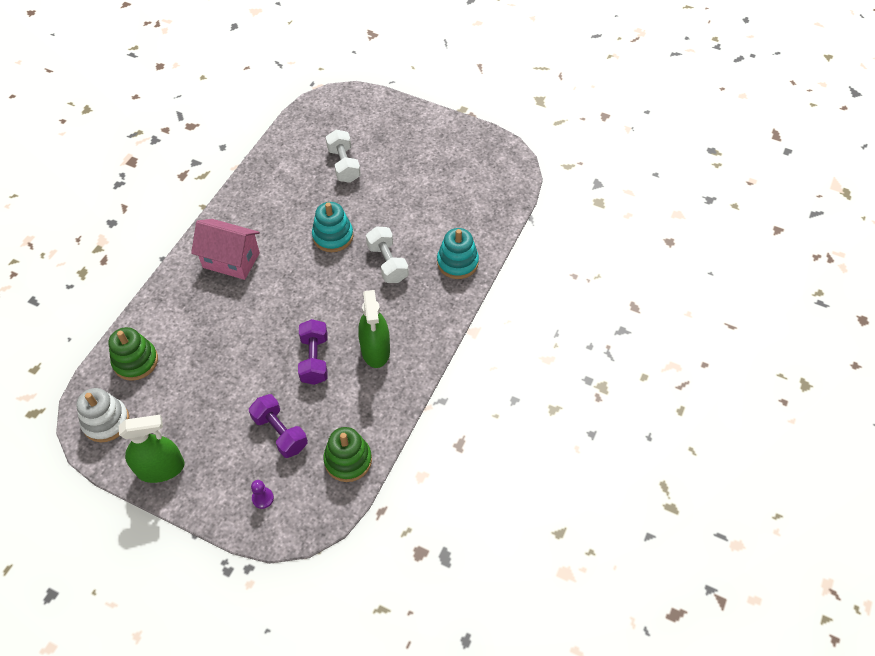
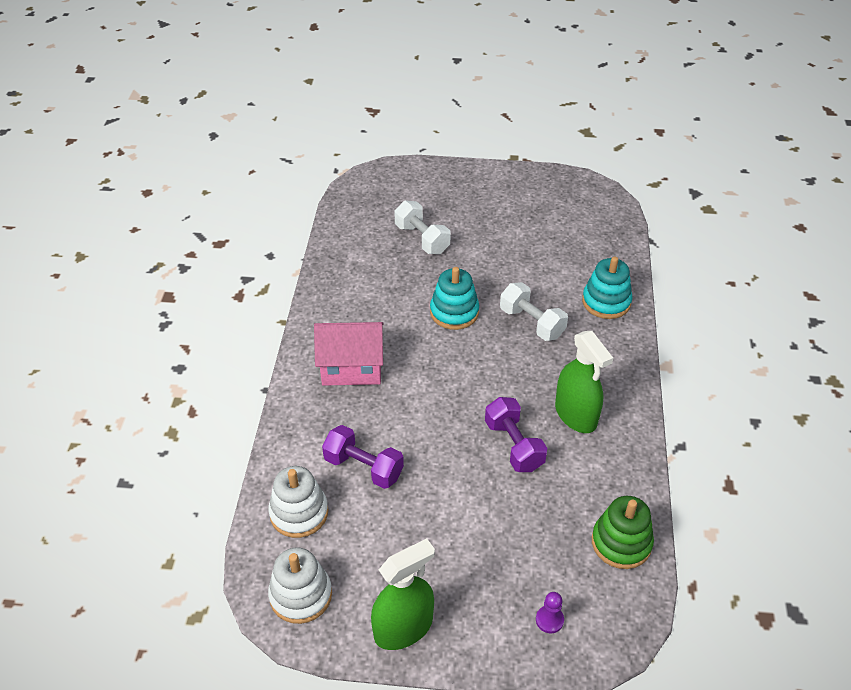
camera: 20 degrees left, 10 degrees down
green stacking toy [108,327,158,381] -> white stacking toy [268,466,328,538]
purple dumbbell [249,394,308,458] -> purple dumbbell moved to [322,425,404,489]

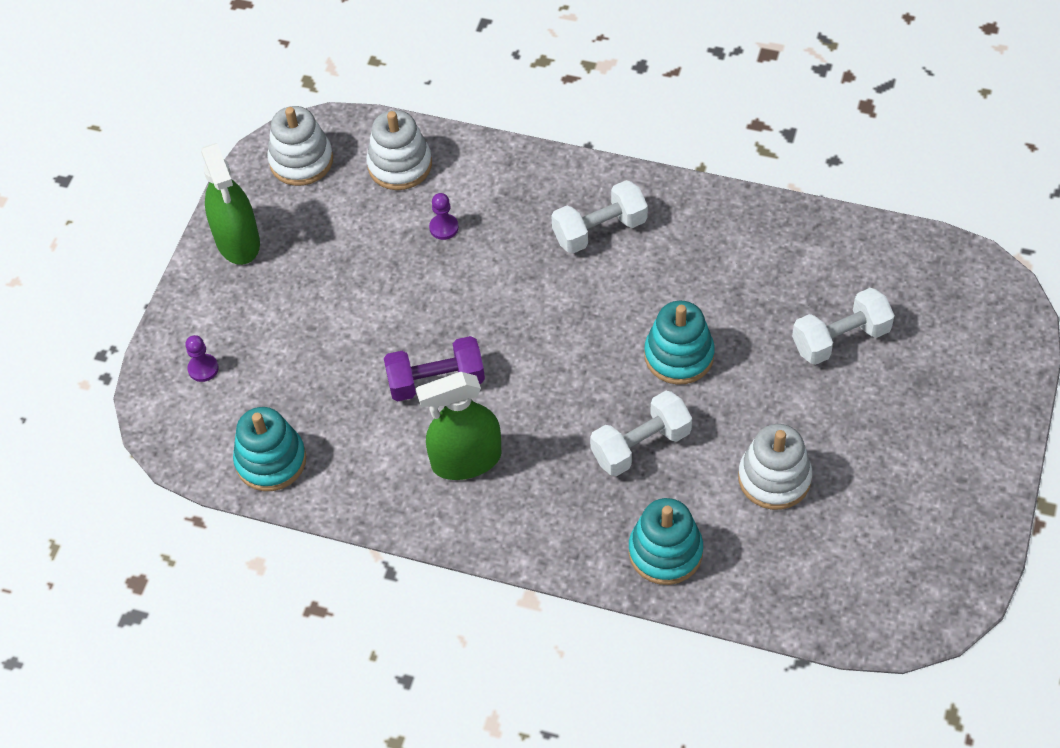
camera: 105 degrees right, 10 degrees up
pink house [314,322,383,386] -> white dumbbell [551,180,648,254]
purple dumbbell [322,425,404,489] -> purple pawn [429,193,459,240]
green stacking toy [592,496,654,569] -> turquoise stacking toy [233,407,306,491]
none -> white stacking toy [738,424,812,510]

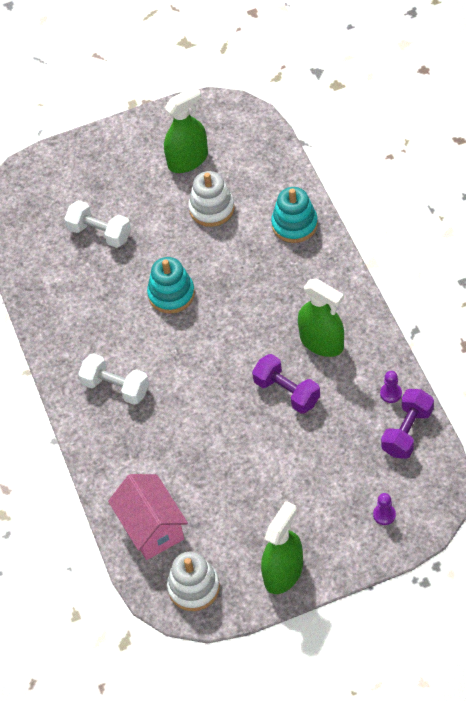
camera: 125 degrees left, 0 degrees up
turquoise stacking toy [233,407,306,491] -> purple dumbbell [381,389,434,459]
white stacking toy [366,110,432,190] -> pink house [108,474,188,560]
purple pawn [429,193,459,240] -> purple pawn moved to [380,371,402,403]
white dumbbell [590,391,692,476] -> none
none -> green spray bottle [164,86,208,173]

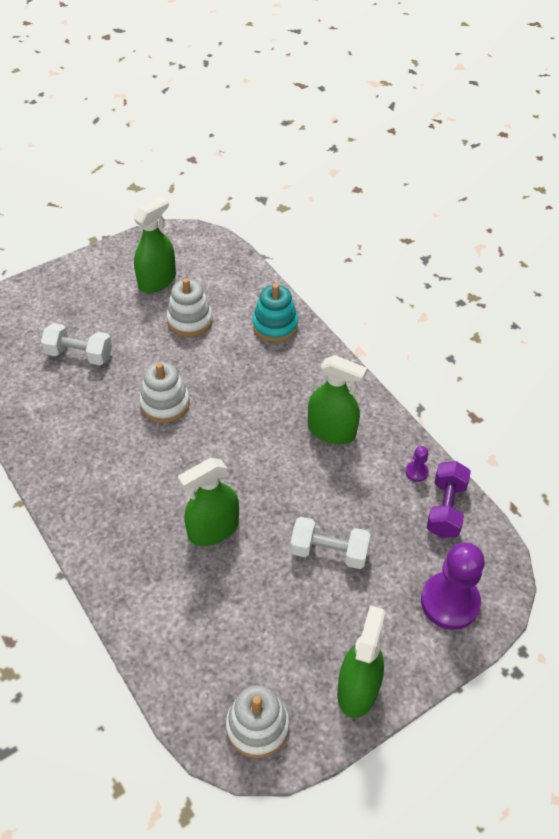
camera: 20 degrees left, 5 degrees down
white dumbbell [78,353,149,405] -> white dumbbell moved to [290,517,370,569]
pink house [108,474,188,560] -> none
turquoise stacking toy [147,257,195,314] -> white stacking toy [140,362,190,423]
purple dumbbell [252,354,320,414] -> none
purple pawn [373,493,396,525] -> purple pawn [421,542,485,630], size x2.31
none -> green spray bottle [178,458,239,546]

